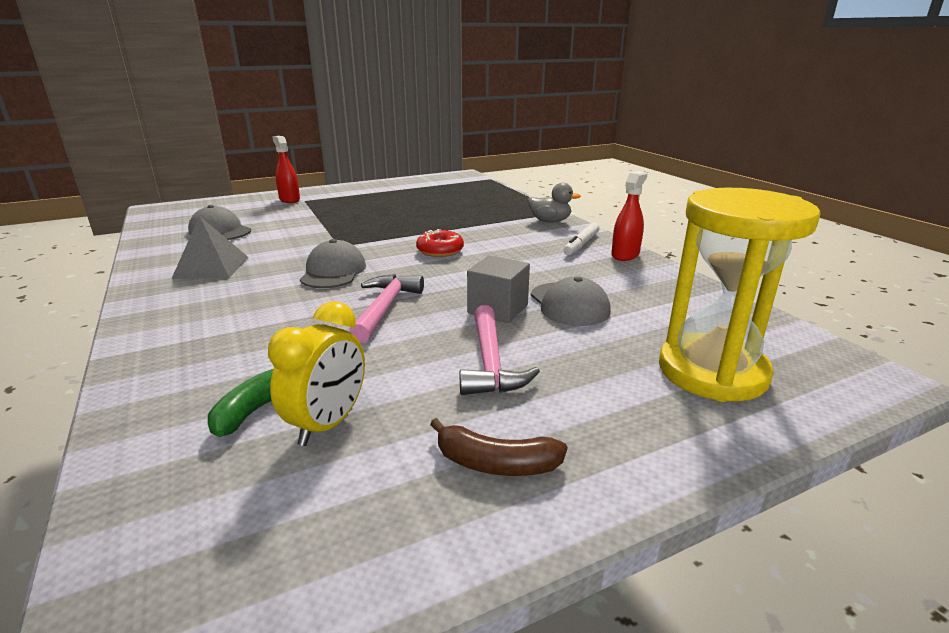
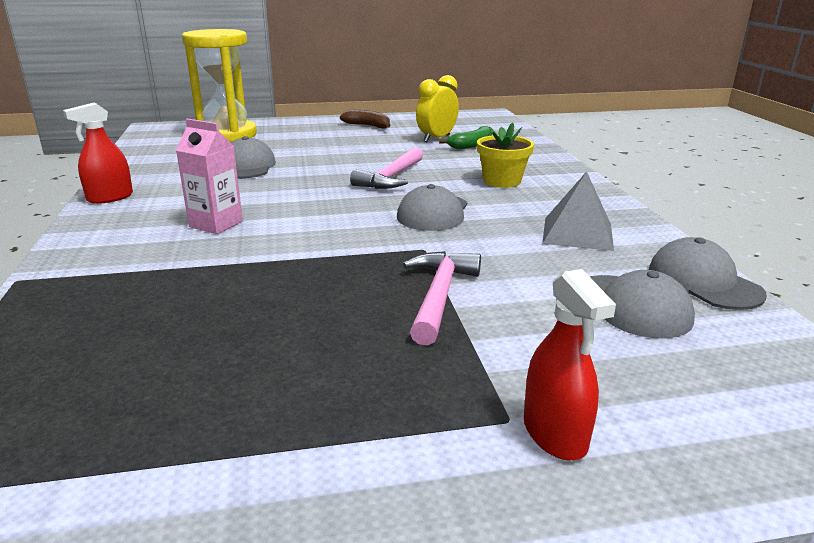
camera: 165 degrees left, 0 degrees up
red donut [416,229,464,257] -> none
pink hammer [460,305,540,395] -> pink hammer moved to [403,251,481,345]
grey cube [467,256,530,323] -> none
grey duck [528,183,581,223] -> none
white marker [563,223,600,255] -> none
none -> pink carton [176,119,243,234]
none -> yellow flower pot [477,123,534,188]
none -> grey cap [649,237,767,310]

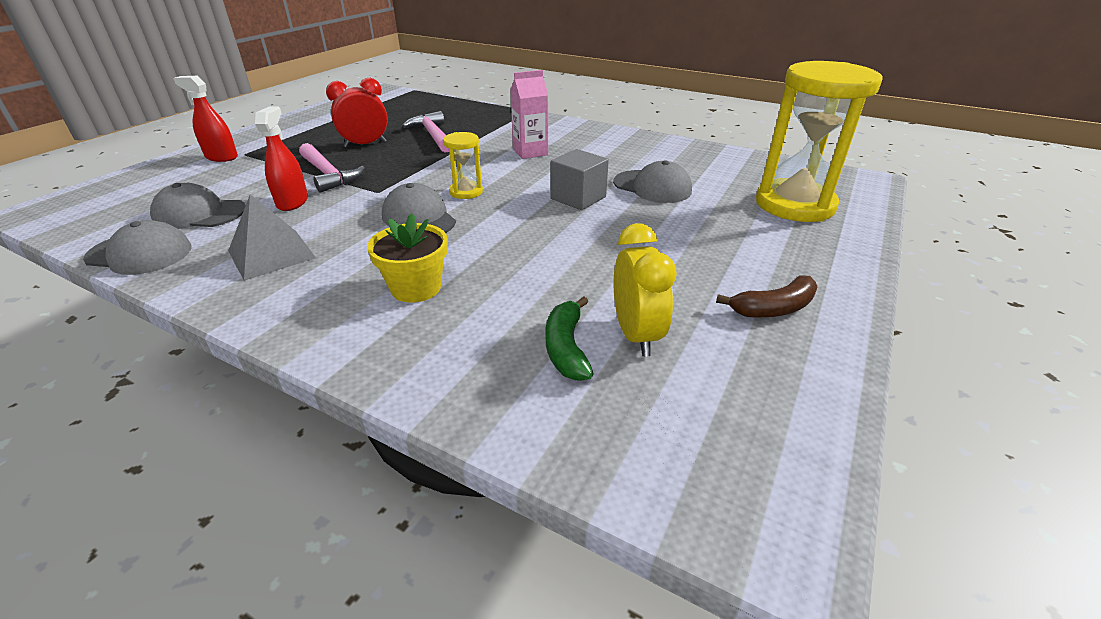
camera: 130 degrees right, 10 degrees up
red spray bottle [63,103,133,204] -> red spray bottle moved to [255,106,308,211]
pink hammer [350,147,423,189] -> pink hammer moved to [402,111,449,152]
none -> red clock [326,78,388,148]
none -> yellow hourglass [443,132,483,199]
none -> grey cube [551,149,609,210]

